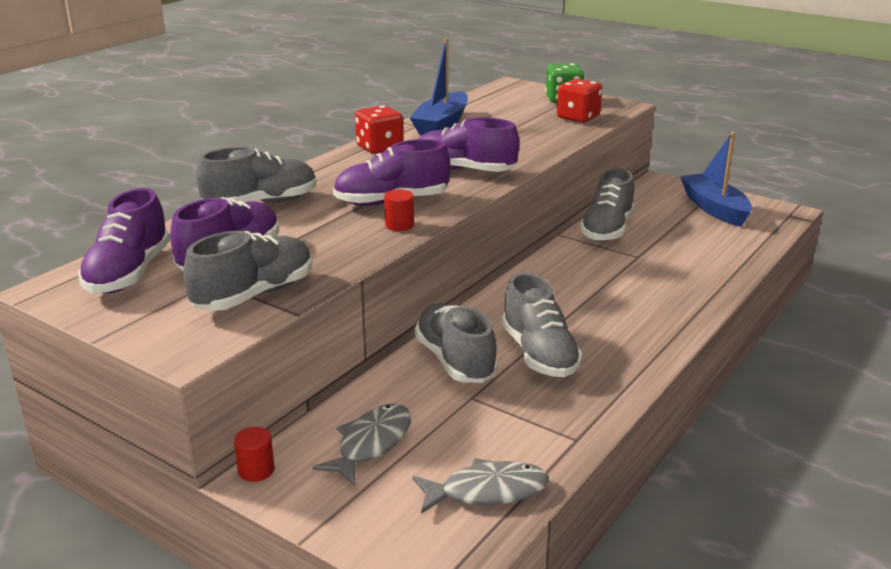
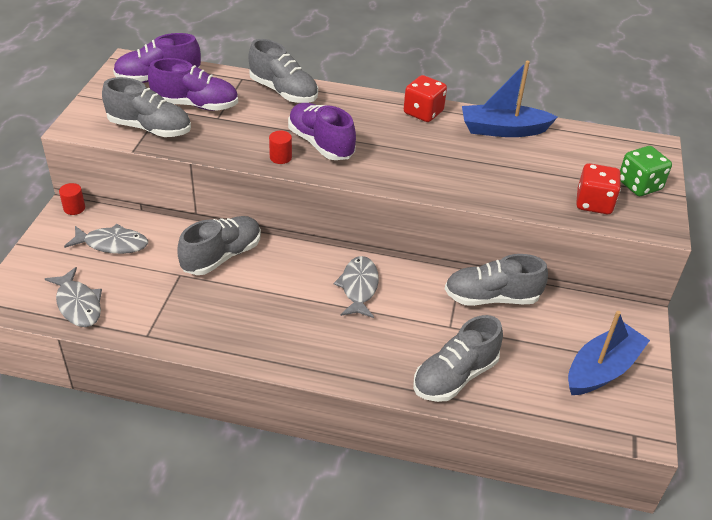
camera: 65 degrees right, 15 degrees up
purple shoe [418,117,519,172] -> none
grey shoe [502,273,583,377] -> grey shoe moved to [413,315,503,402]
none -> grey fish [334,256,379,318]

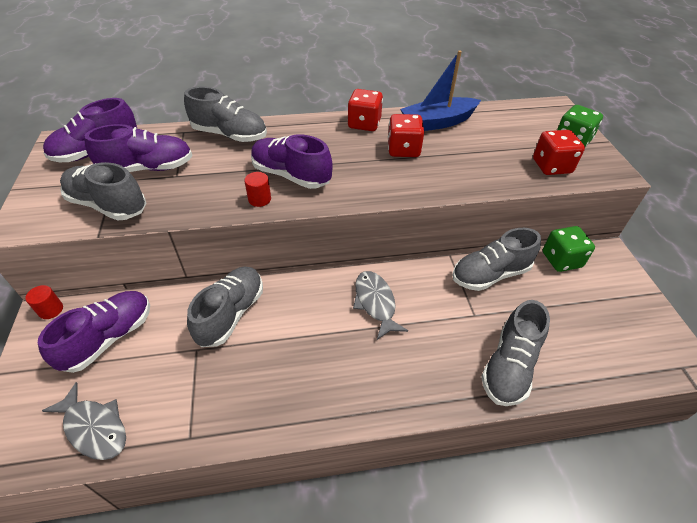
camera: 20 degrees left, 5 degrees up
grey fish [64,224,148,254] -> purple shoe [38,291,150,373]
grey shoe [102,77,191,137] -> grey shoe turned 150 degrees counterclockwise [60,162,146,221]
blue boat [568,311,650,395] -> none
none -> red dice [388,114,424,157]
none -> green dice [543,226,595,272]

